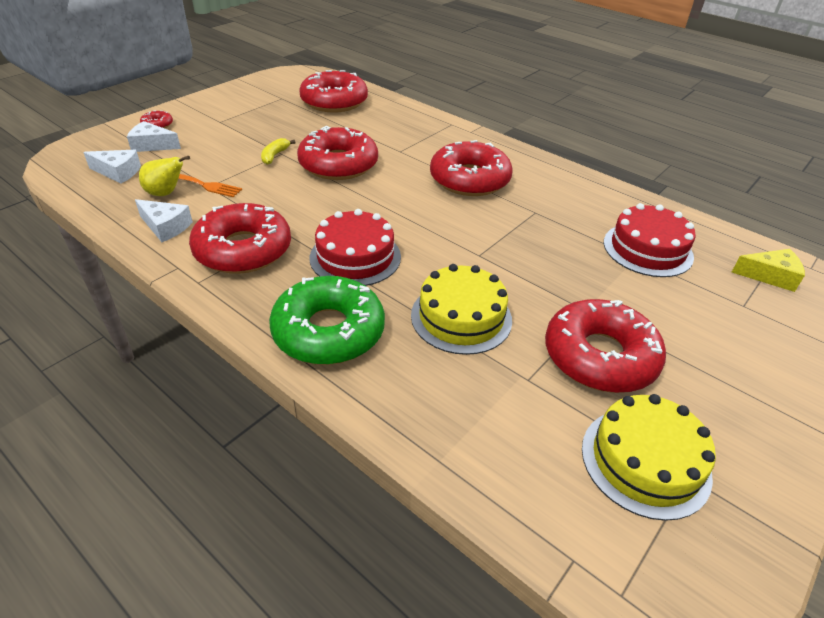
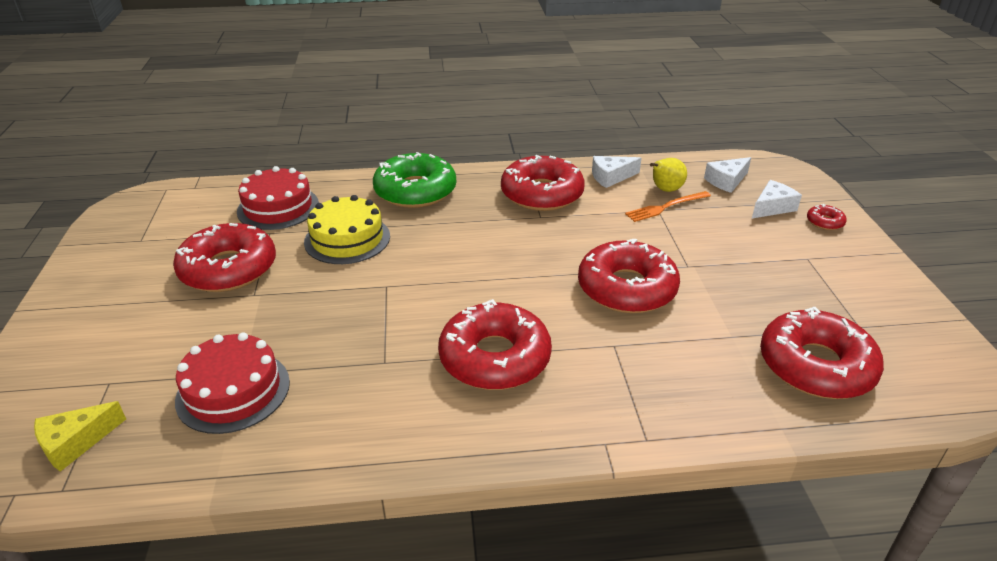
camera: 135 degrees right, 5 degrees down
yellow banana [261,138,296,165] -> none
red cake [310,209,401,286] -> red cake moved to [237,166,319,230]
yellow cake [582,394,716,521] -> none

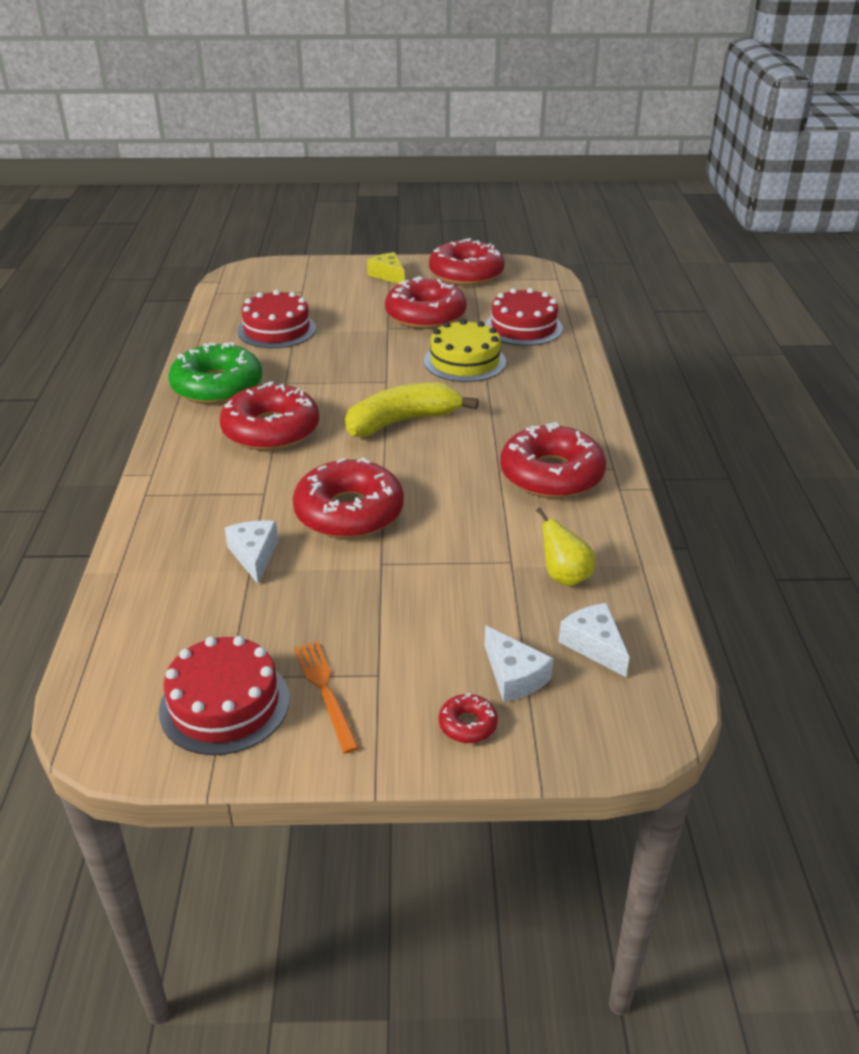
camera: 95 degrees right, 0 degrees up
yellow cheese [34,401,126,472] -> yellow cheese moved to [367,252,405,284]
green donut [373,152,456,208] -> green donut moved to [168,342,262,404]
white cheese [592,156,642,188] -> white cheese moved to [225,520,278,584]
orange fork [625,191,711,222] -> orange fork moved to [294,641,359,753]
red donut [760,307,884,399] -> red donut moved to [429,238,504,286]
none -> red cake [159,636,290,755]
none -> yellow banana [345,382,479,437]

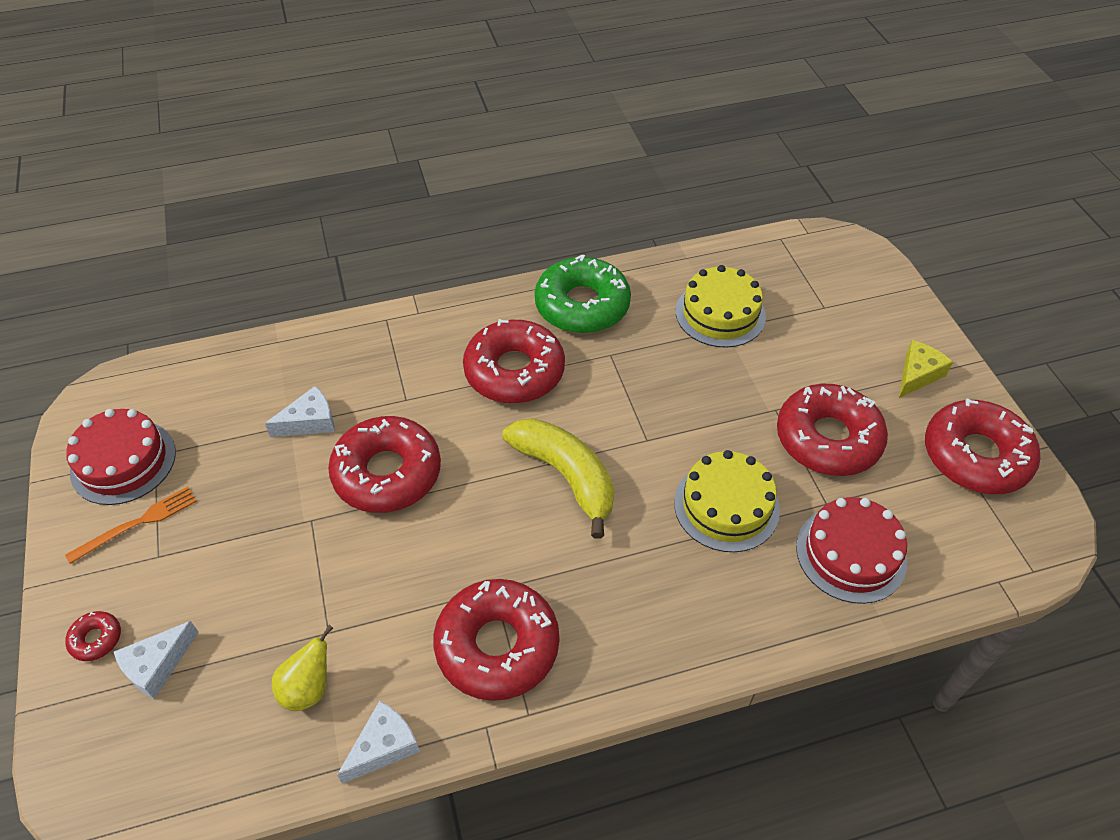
camera: 75 degrees right, 15 degrees up
red cake [238,290,316,348] -> yellow cake [676,265,766,348]
white cheese [559,603,629,677] -> white cheese moved to [337,701,420,784]

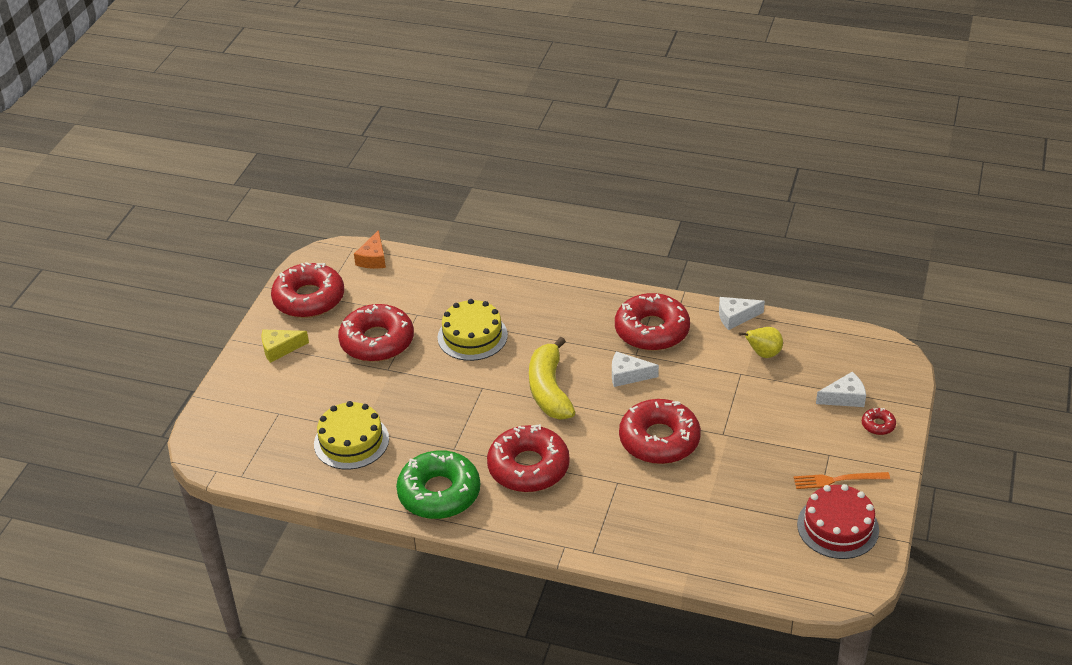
camera: 145 degrees left, 10 degrees down
white cheese [265,386,335,437] -> white cheese moved to [612,351,659,387]
red cake [796,497,907,604] -> none
none -> orange cheese [354,230,386,269]

